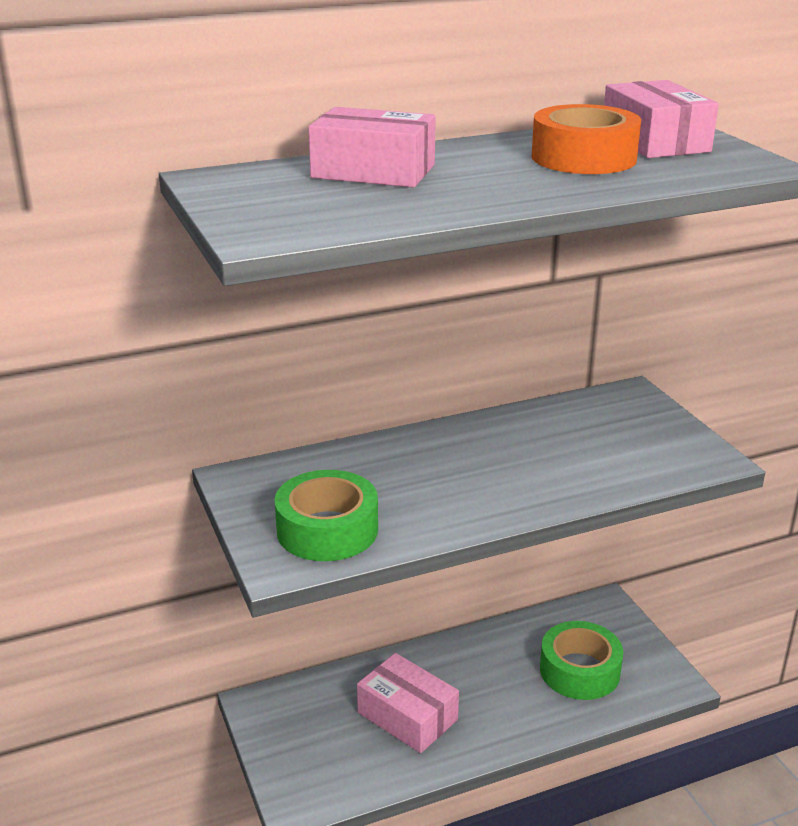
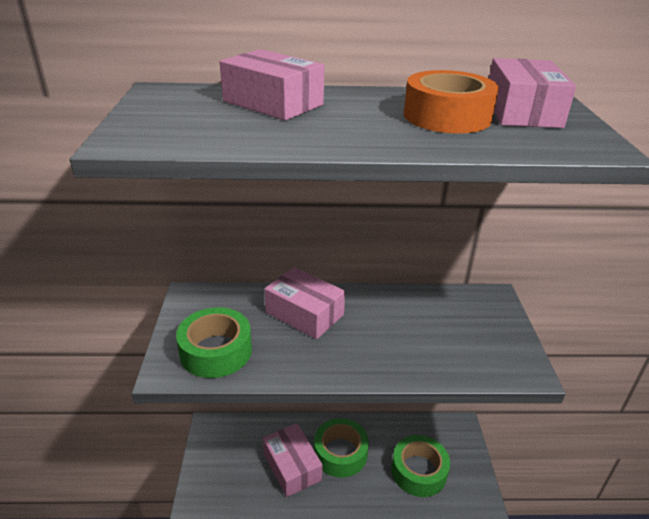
camera: 20 degrees right, 5 degrees up
none -> pink box [265,267,345,339]
none -> green tape [314,418,369,478]

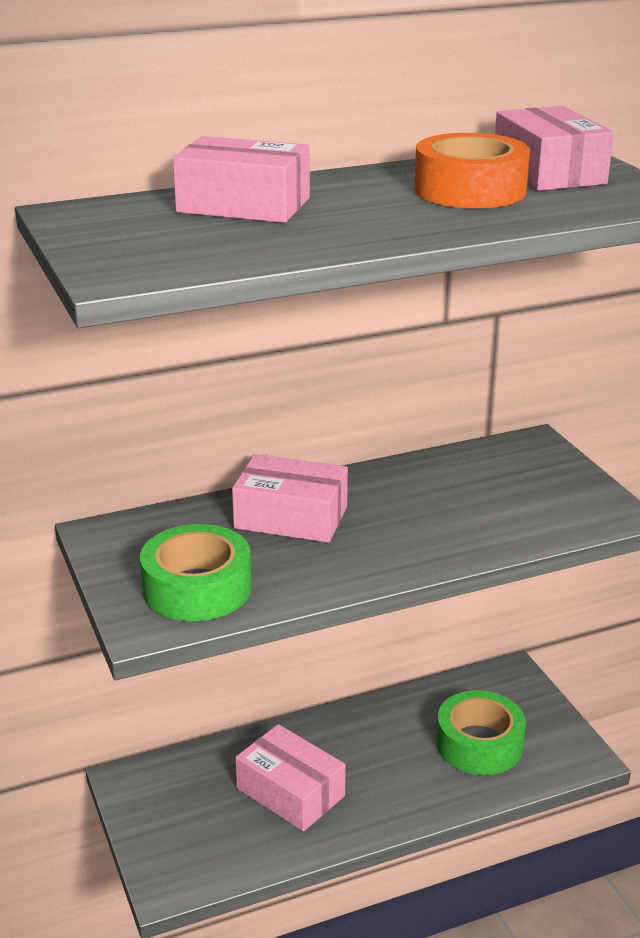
camera: 20 degrees left, 5 degrees down
green tape [314,418,369,478] -> none

